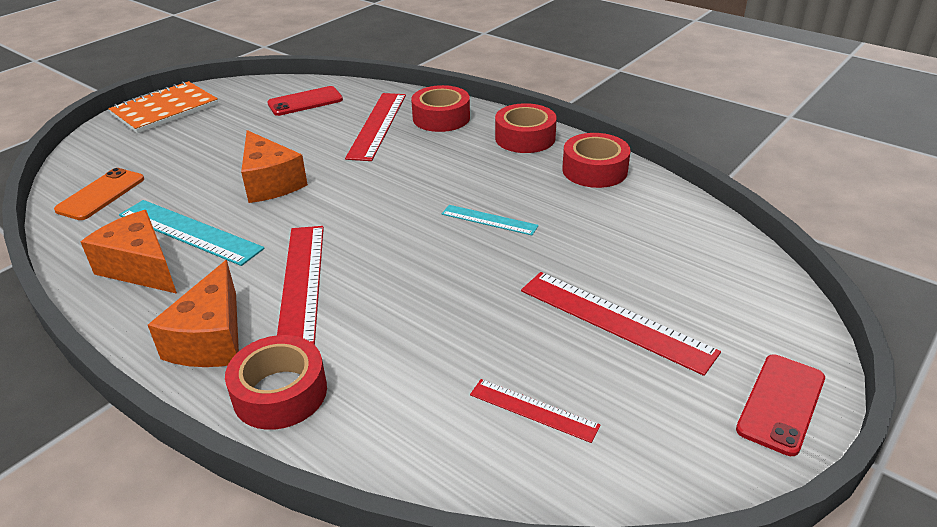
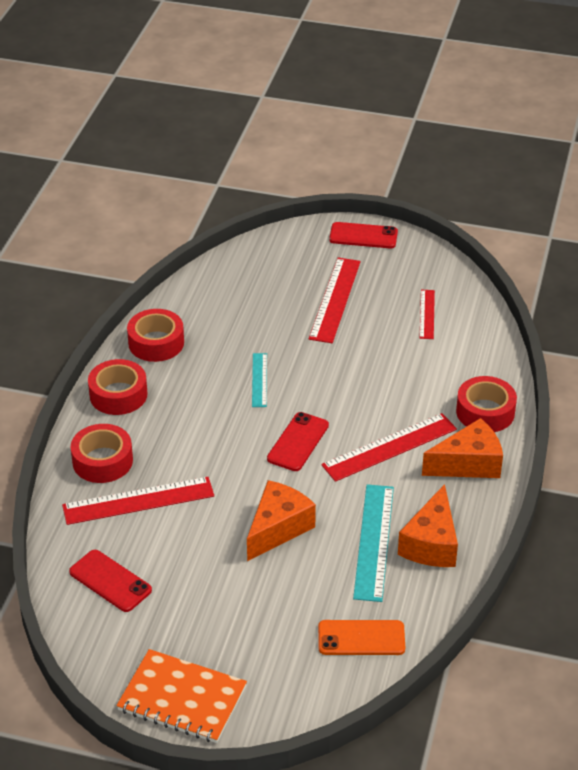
camera: 115 degrees left, 5 degrees up
none -> red phone [267,412,329,471]

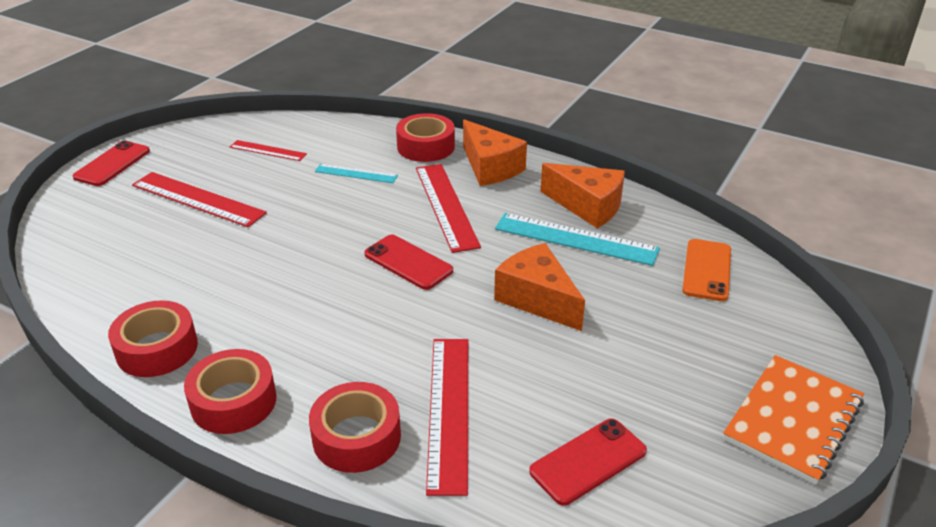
camera: 75 degrees left, 5 degrees down
turquoise ruler [252,353,267,407] -> turquoise ruler moved to [315,164,398,183]
orange cheese [422,418,503,478] -> orange cheese turned 150 degrees clockwise [463,119,527,186]

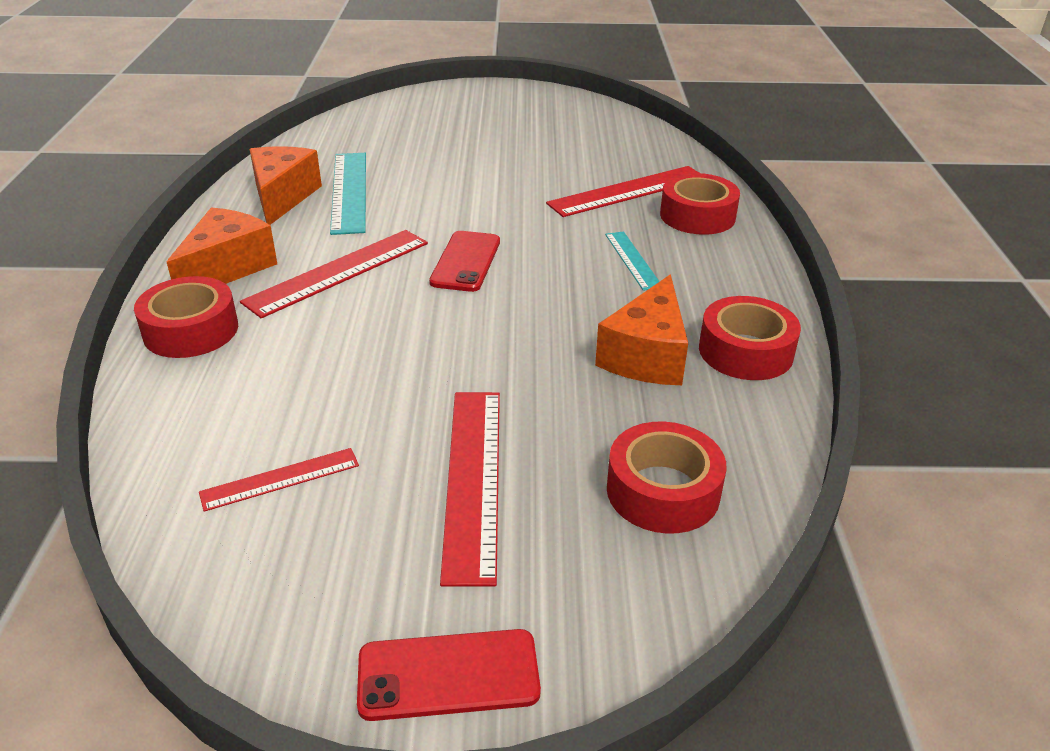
camera: 120 degrees left, 0 degrees up
red tape [184,349,277,434] -> red tape moved to [607,422,726,534]
red ruler [230,140,307,161] -> red ruler turned 75 degrees clockwise [199,448,359,512]
turquoise ruler [315,164,398,183] -> turquoise ruler moved to [605,232,660,291]
orange cheese [494,243,585,331] -> orange cheese moved to [595,274,688,385]
red phone [529,419,647,506] -> none
orange phone [682,239,731,301] -> none
orange notebook [723,355,864,484] -> none

